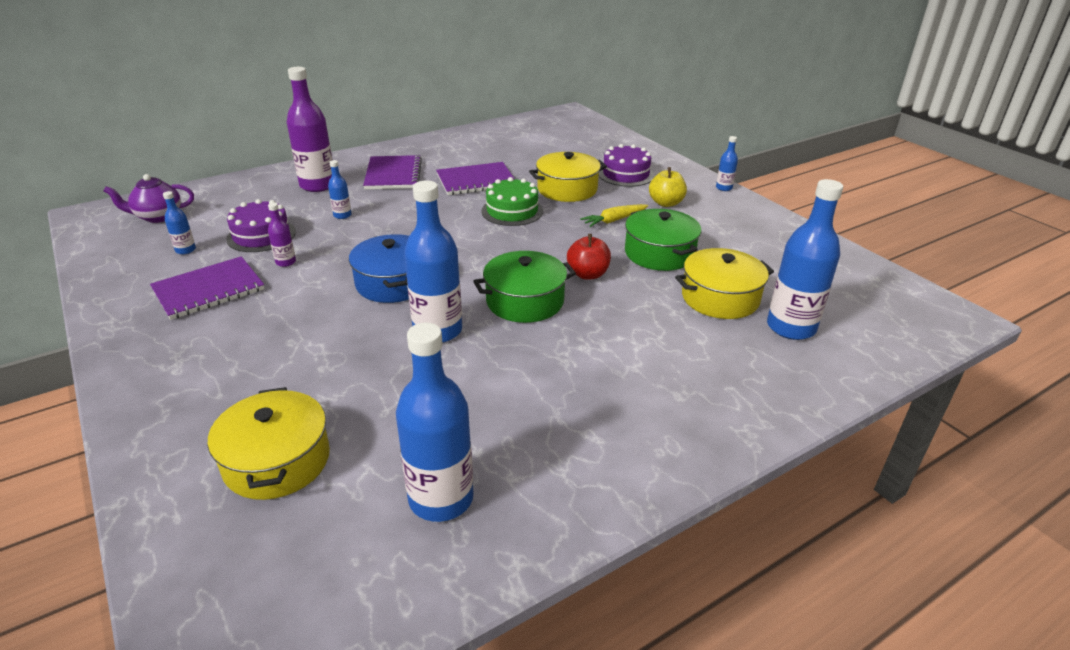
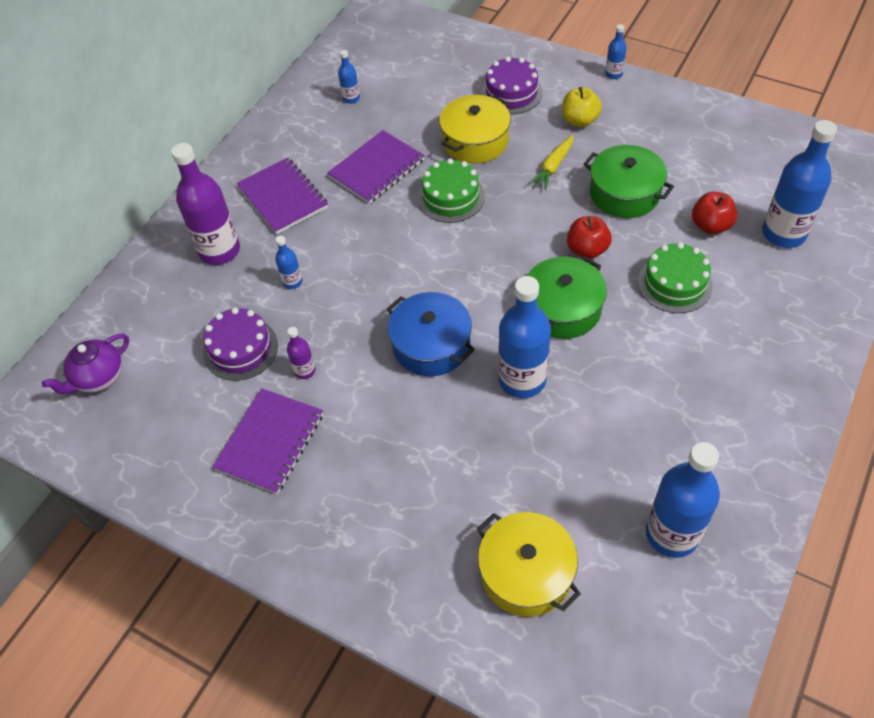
camera: 25 degrees left, 20 degrees up
blue bottle [163,191,196,254] -> blue bottle moved to [338,50,360,104]
yellow pot [675,248,774,319] -> red apple [692,192,737,234]
none -> green cake [638,242,713,313]

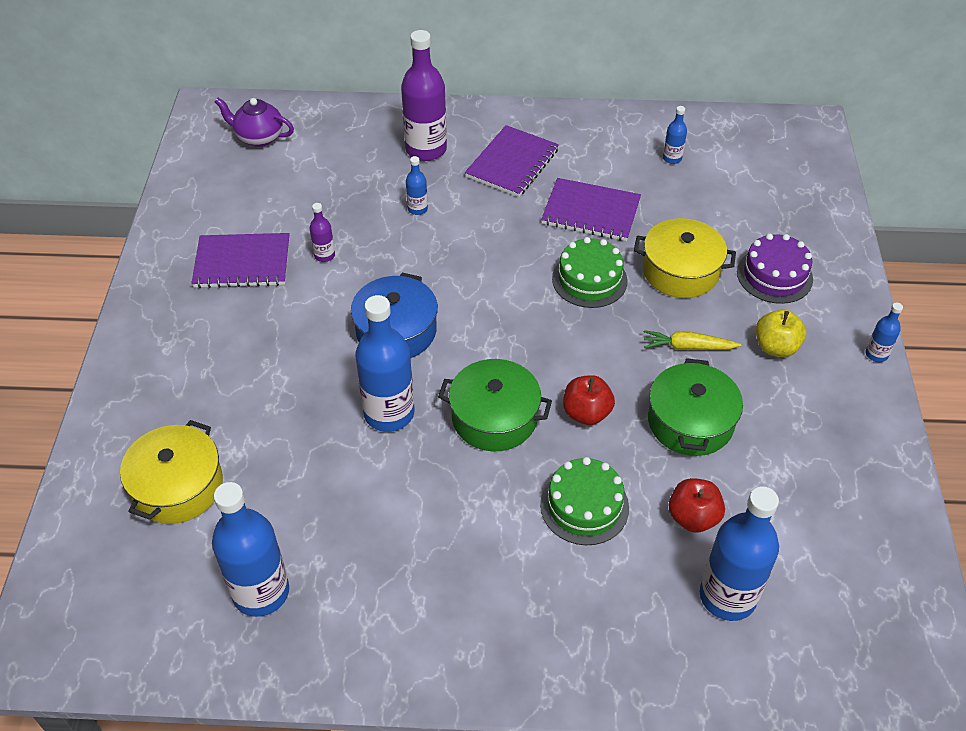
camera: 60 degrees right, 5 degrees down
purple cake [203,308,278,381] -> none

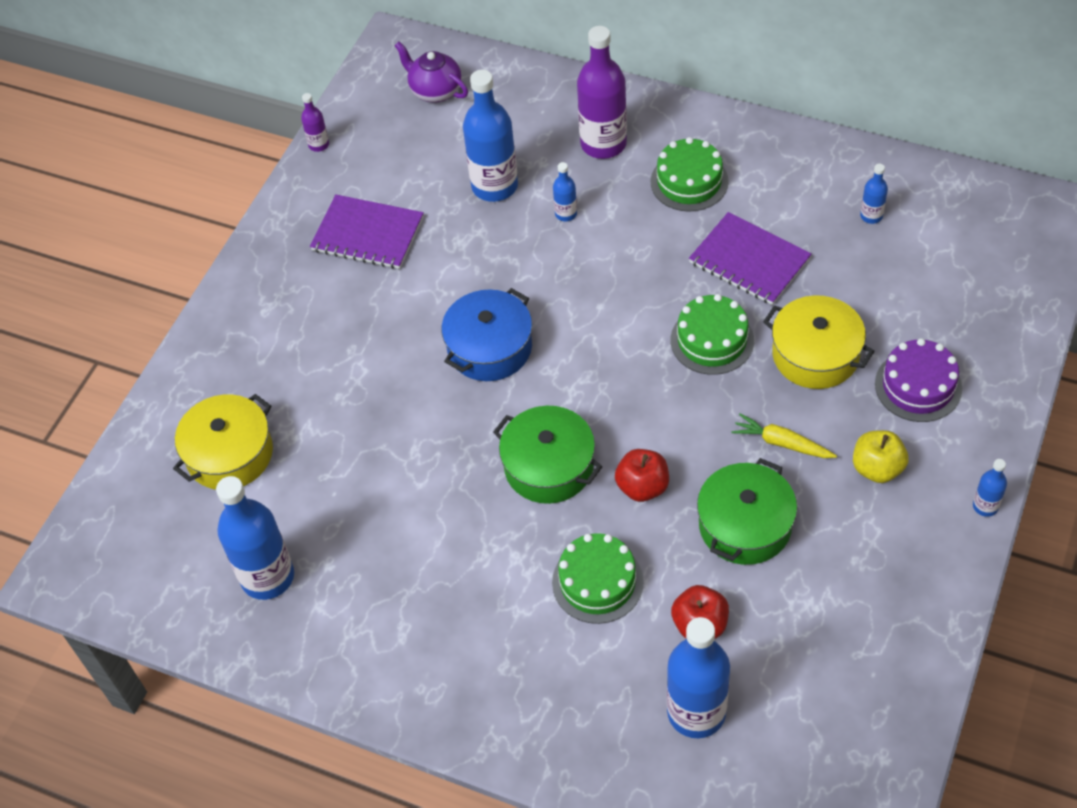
camera: 25 degrees right, 5 degrees up
purple bottle [310,203,335,262] -> purple bottle moved to [301,93,329,152]
blue bottle [355,295,415,432] -> blue bottle moved to [463,70,518,202]
purple notebook [465,125,559,197] -> green cake [651,137,729,212]

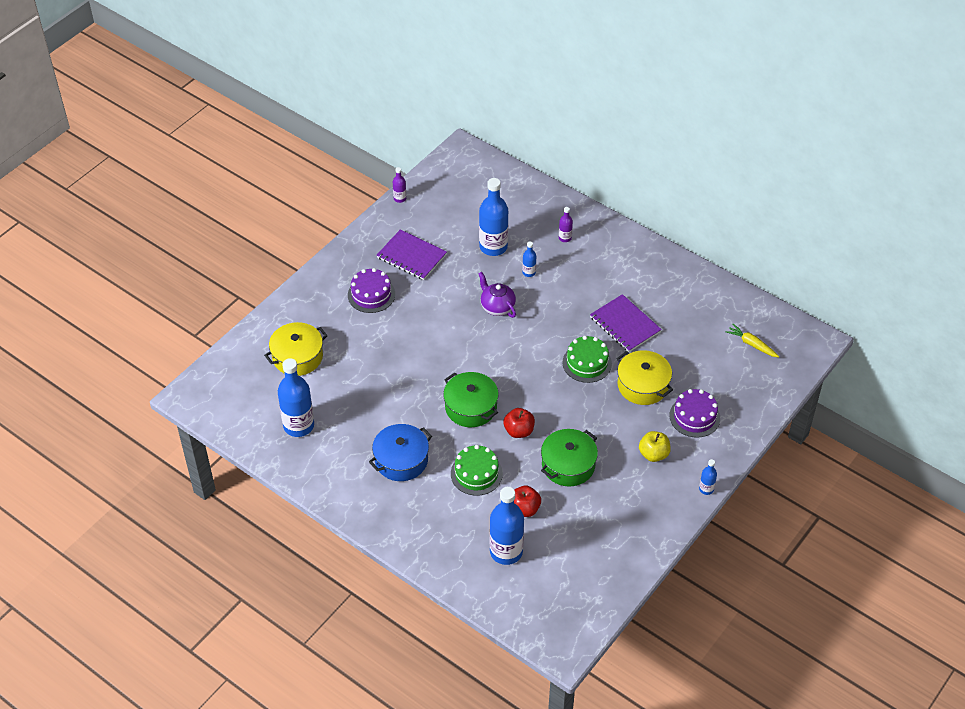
camera: 10 degrees right, 5 degrees down
purple teapot [394,42,468,103] -> purple teapot moved to [478,272,516,318]
blue pot [442,288,532,381] -> blue pot moved to [369,424,432,481]
purple bottle [577,26,627,159] -> purple bottle [559,207,573,242], size x0.46
green cake [651,137,729,212] -> none
yellow carrot [732,414,837,458] -> yellow carrot moved to [726,324,780,358]
blue bottle [860,164,888,224] -> none
none -> purple cake [348,268,395,313]

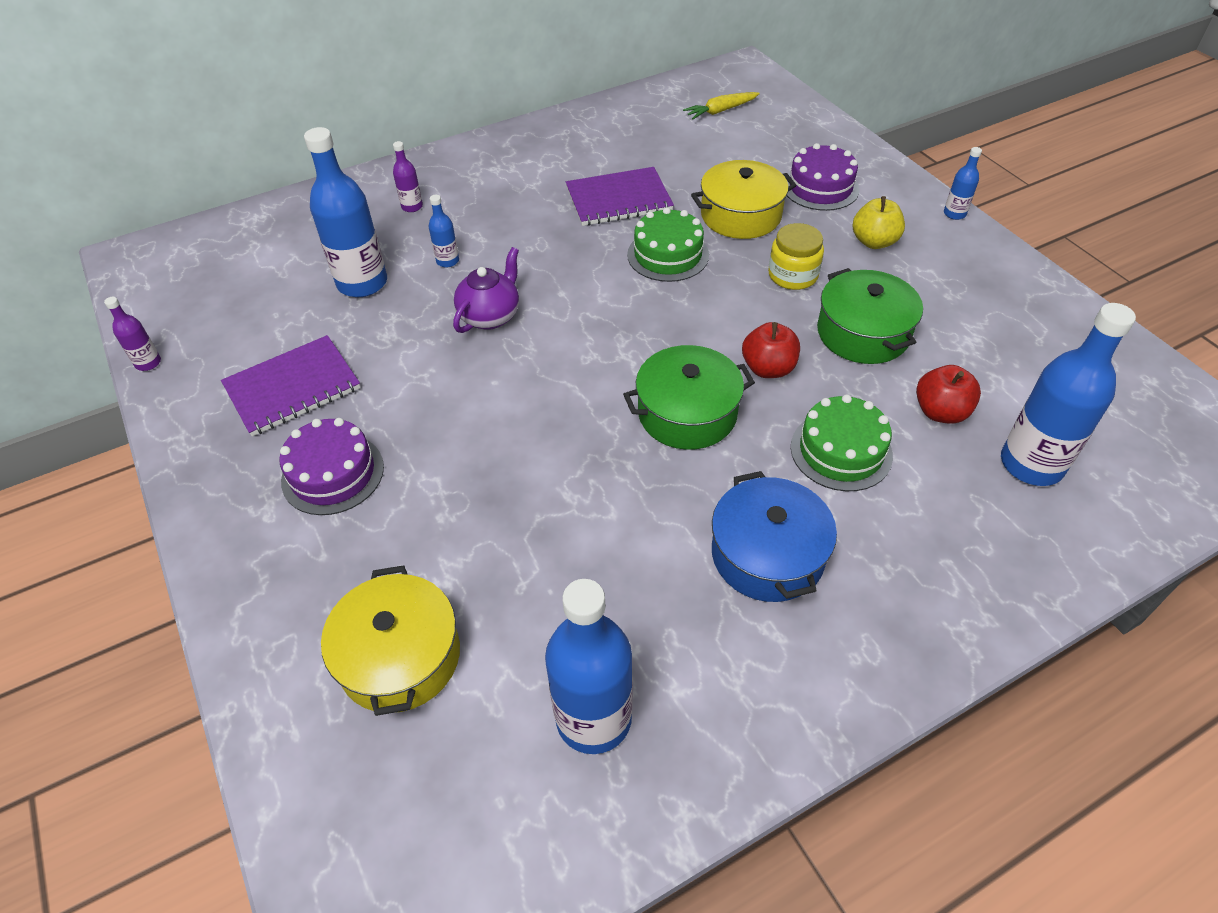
camera: 65 degrees left, 0 degrees up
purple teapot [478,272,516,318] -> purple teapot turned 135 degrees clockwise [453,247,519,333]
none -> yellow jar [768,223,824,290]

